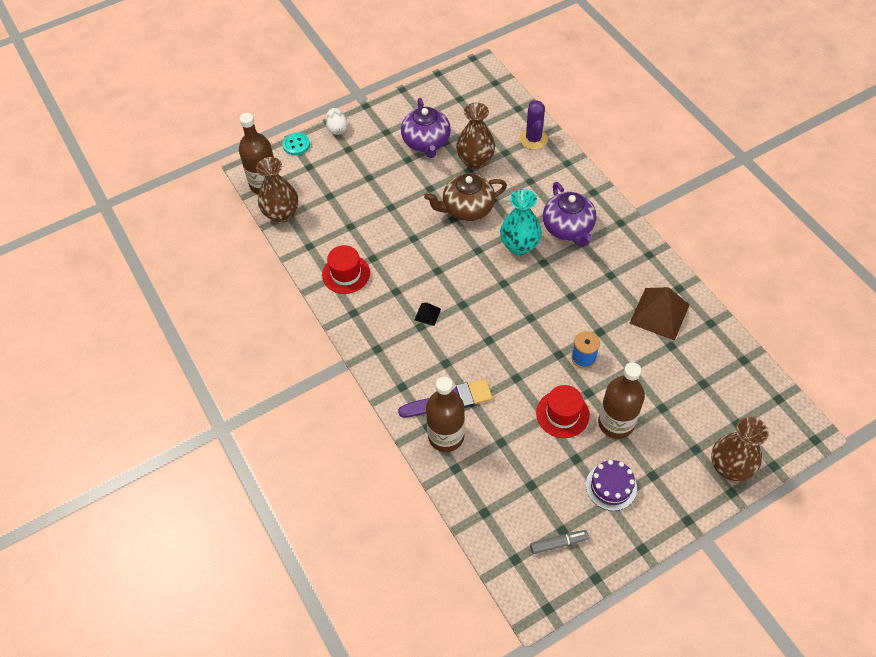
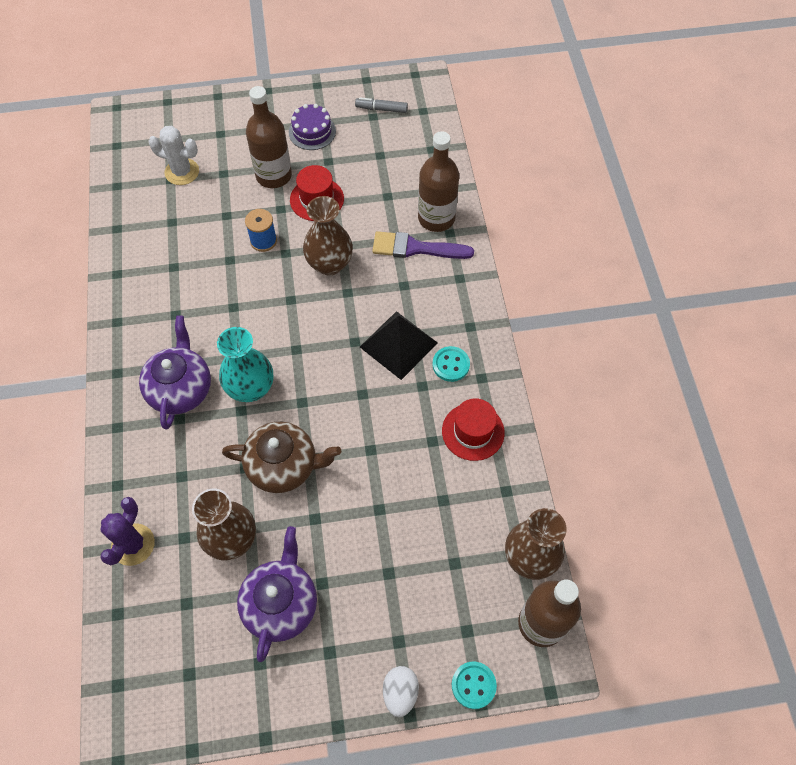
camera: 160 degrees left, 5 degrees up
black pyramid [414,303,441,326] -> black pyramid [360,311,438,380], size x2.18
brown pyramid [630,287,690,341] -> none
brown vase [711,417,769,481] -> brown vase moved to [303,196,353,276]
none -> white cactus [148,126,199,185]
none -> turquoise button [432,346,470,382]

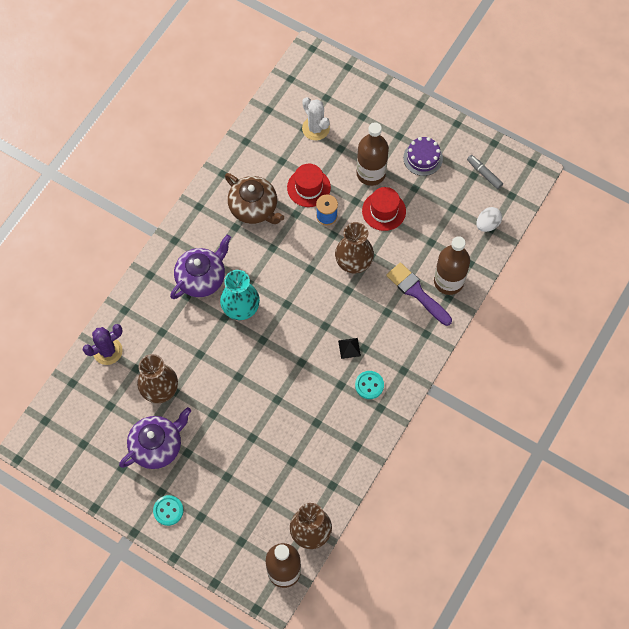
camera: 40 degrees right, 5 degrees up
brown teapot [222,422,341,493] -> brown teapot moved to [225,173,284,224]
black pyramid [360,311,438,380] -> black pyramid [338,338,361,359], size x0.46
white egg [383,666,419,717] -> white egg moved to [477,207,502,232]
red hat [442,398,505,461] -> red hat moved to [287,164,331,207]
turquoise button [452,661,497,709] -> turquoise button moved to [153,495,183,526]

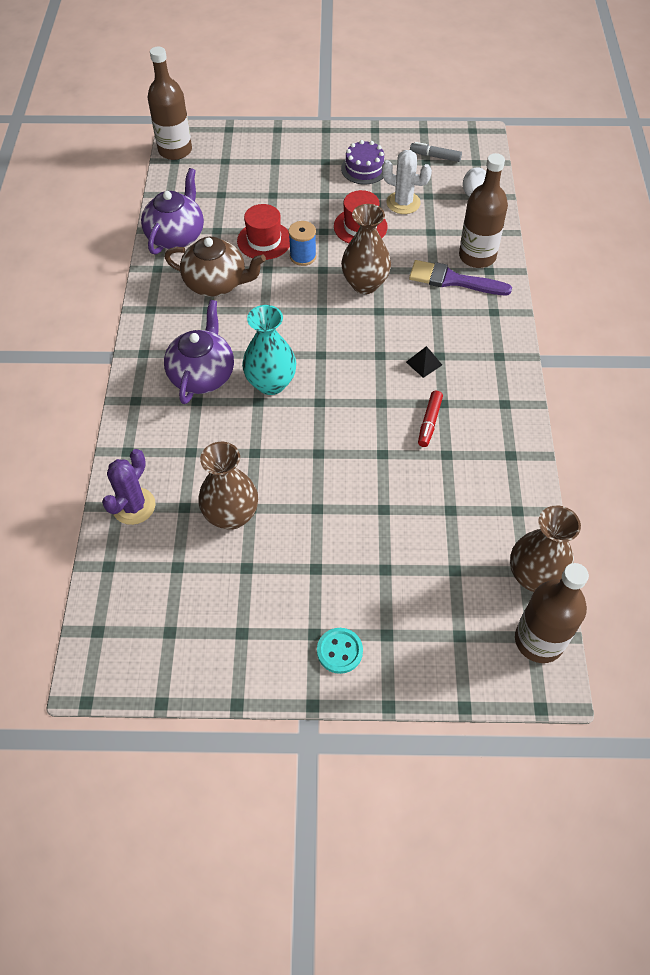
camera: 30 degrees left, 10 degrees down
purple teapot [119,407,191,469] -> purple teapot moved to [141,168,204,255]
white cactus [302,97,330,140] -> white cactus moved to [382,150,432,214]
turquoise button [355,371,384,399] -> none
brown bottle [356,122,389,186] -> brown bottle moved to [148,47,192,160]
none -> red marker [418,391,443,447]

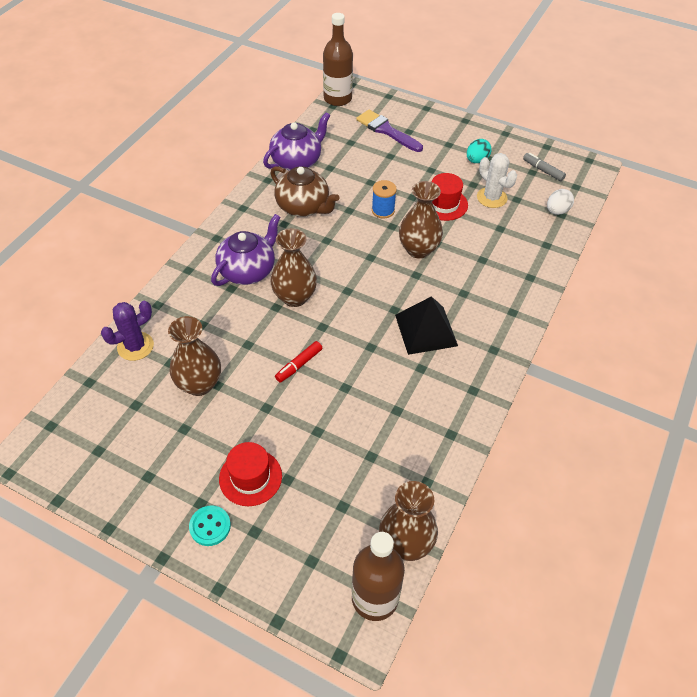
camera: 25 degrees right, 5 degrees down
red hat [237,204,290,260] -> red hat moved to [219,442,282,506]
turquoise vase [242,305,296,395] -> brown vase [270,228,317,307]
purple cake [341,140,385,184] -> turquoise egg [467,139,491,163]
black pyramid [406,346,442,378] -> black pyramid [395,296,458,355], size x2.18
purple brush [409,260,512,295] -> purple brush moved to [356,110,423,152]
red marker [418,391,443,447] -> red marker moved to [275,341,322,383]
brown bottle [459,153,508,268] -> none

